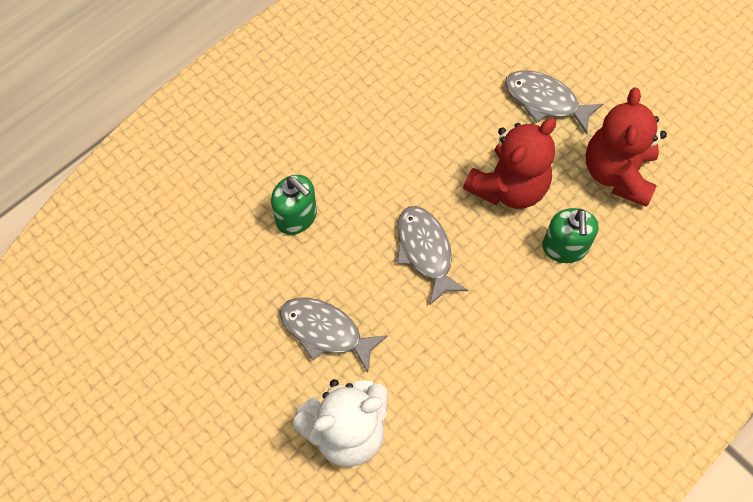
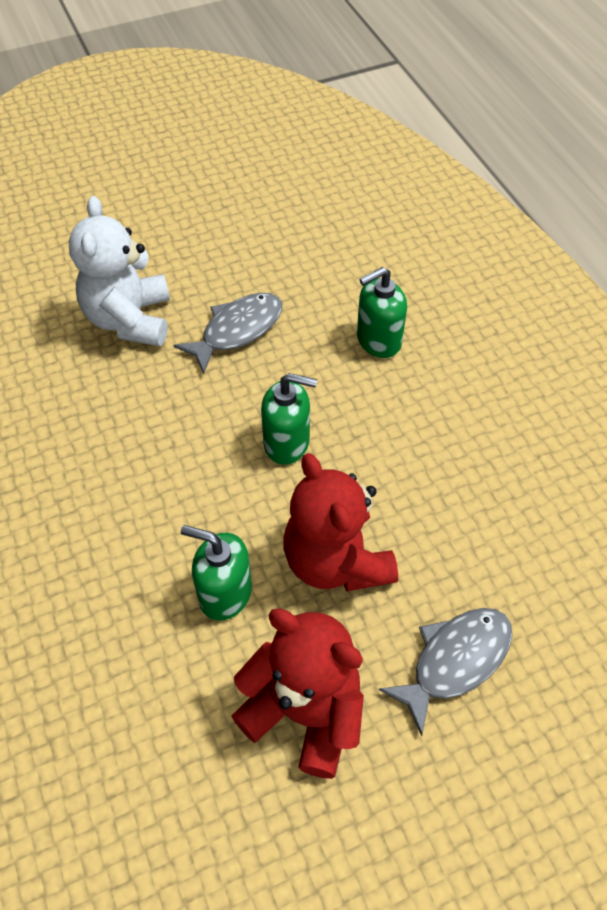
camera: 110 degrees right, 10 degrees down
grey fish [397,206,469,306] -> green soap dispenser [261,373,317,465]

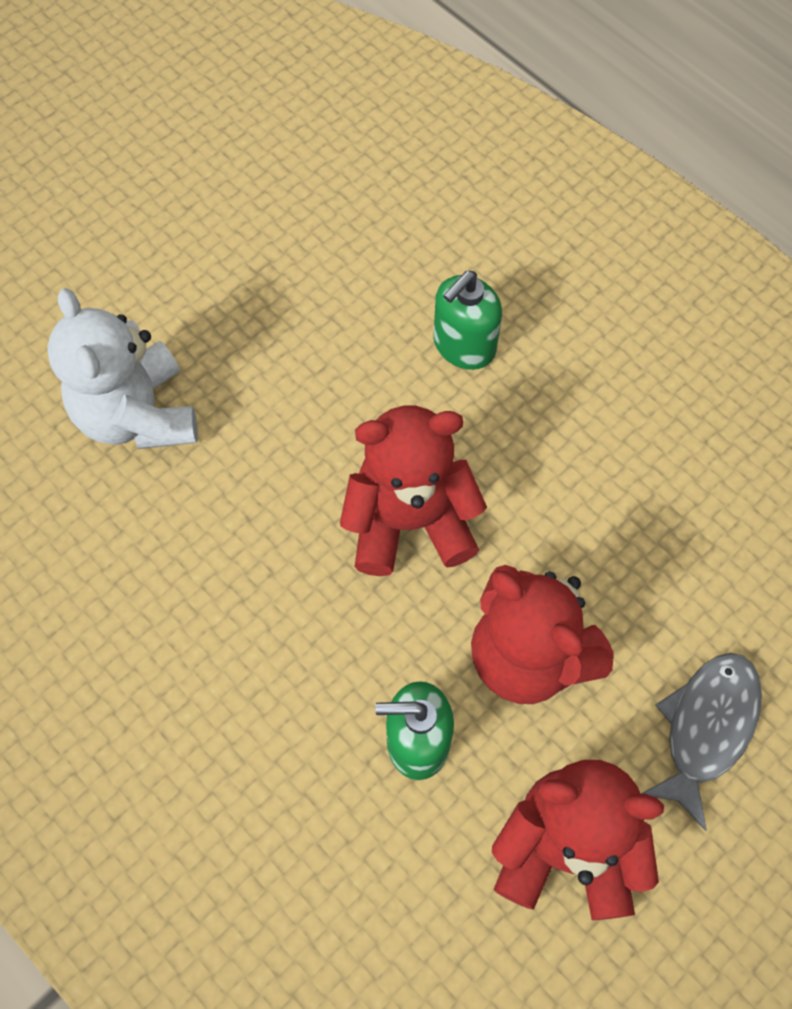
camera: 20 degrees left, 10 degrees up
grey fish [173,293,282,374] -> none
green soap dispenser [261,373,317,465] -> red teddy bear [340,405,487,576]

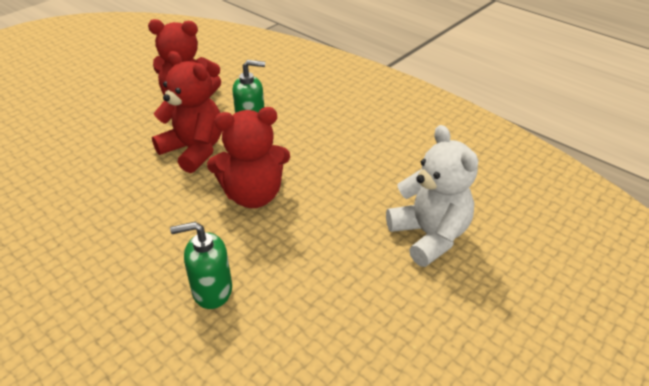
camera: 175 degrees right, 25 degrees down
green soap dispenser [433,271,502,370] -> green soap dispenser turned 135 degrees counterclockwise [170,222,232,309]
grey fish [641,653,762,831] -> none

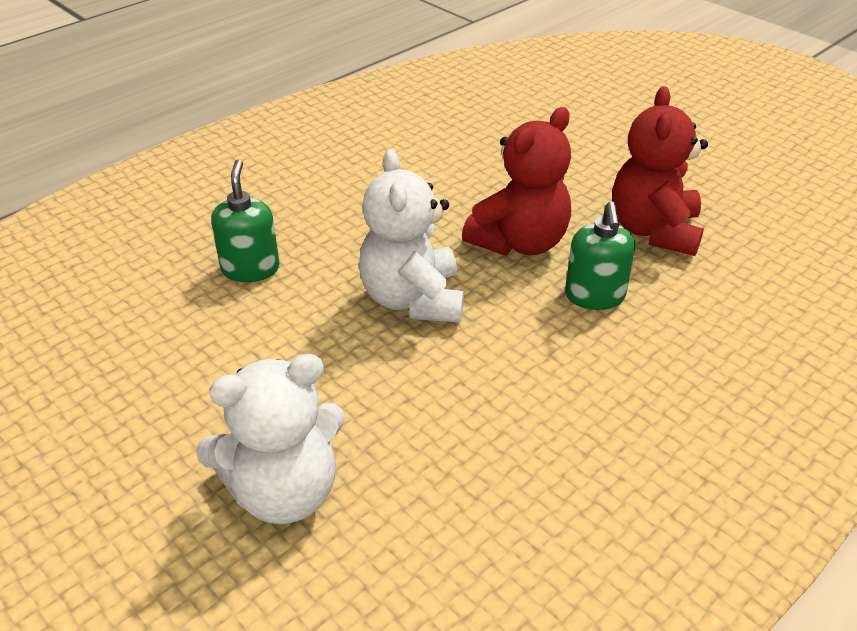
camera: 95 degrees right, 0 degrees up
red teddy bear [207,107,290,208] -> white teddy bear [359,149,464,323]

